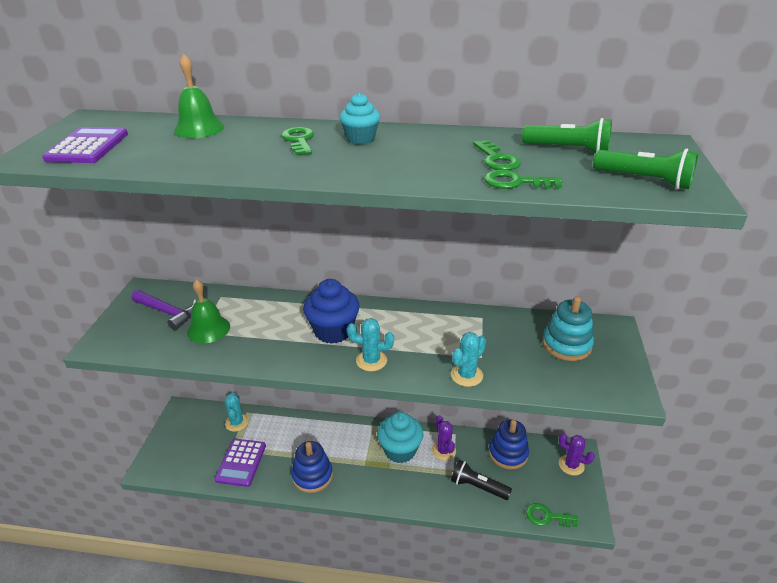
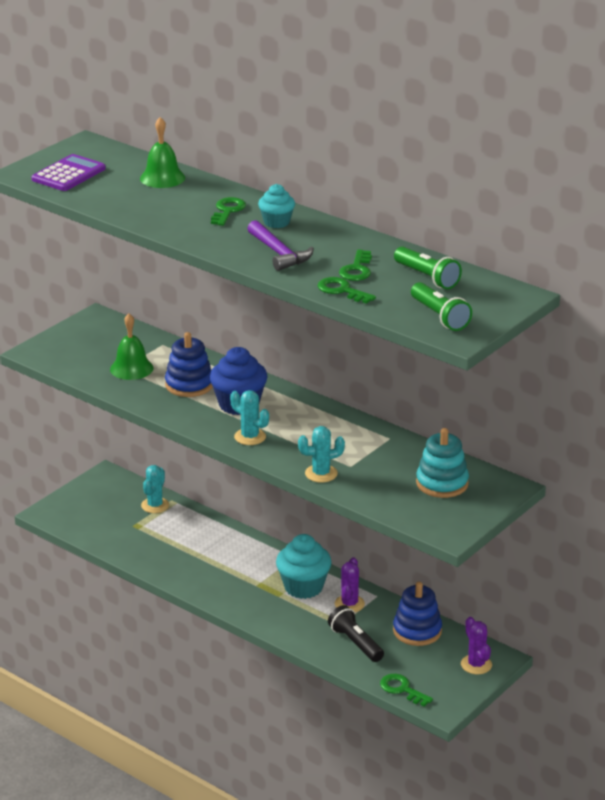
camera: 30 degrees right, 5 degrees down
purple hammer [132,290,197,330] -> purple hammer moved to [247,220,314,271]
purple calculator [215,439,266,487] -> none
blue stacking toy [291,441,333,493] -> blue stacking toy moved to [165,332,213,397]

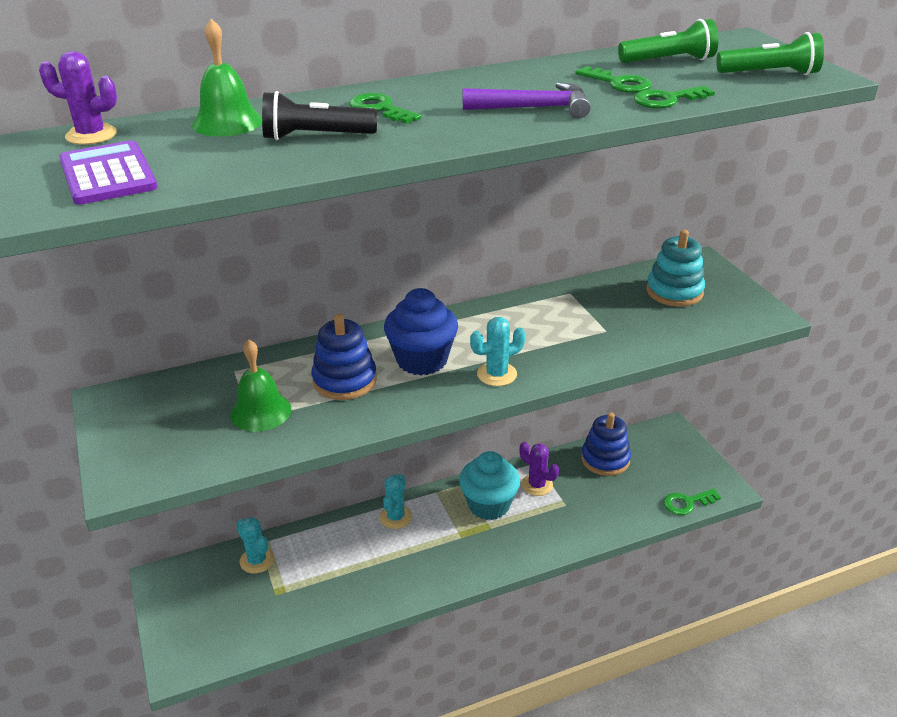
camera: 60 degrees left, 5 degrees up
turquoise cupcake [258,184,295,228] -> none
turquoise cactus [298,426,345,483] -> turquoise cactus moved to [380,474,412,529]
black flashlight [328,605,384,662] -> black flashlight moved to [262,91,377,140]
purple cactus [461,617,492,674] -> purple cactus moved to [39,51,117,145]

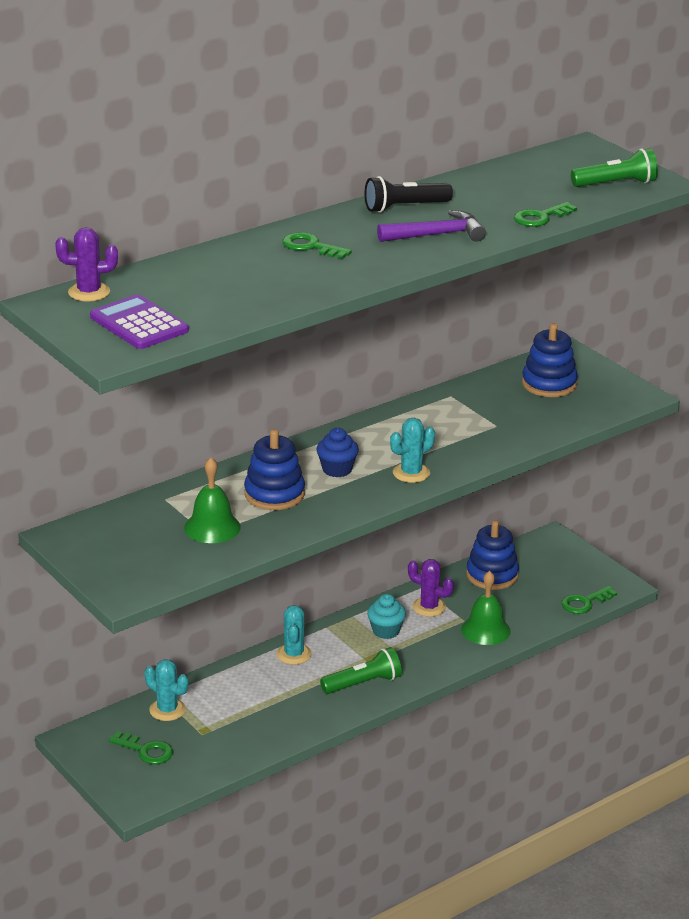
camera: 15 degrees left, 5 degrees down
green bell [192,18,262,137] -> green bell moved to [461,571,511,645]
black flashlight [262,91,377,140] -> black flashlight moved to [365,176,453,213]
blue cupcake [384,288,458,375] -> blue cupcake [317,428,359,477], size x0.61
turquoise cupcake [459,451,520,520] -> turquoise cupcake [367,594,406,639], size x0.61
green key [575,66,652,93] -> green key moved to [109,731,173,764]
green flashlight [618,19,718,63] -> green flashlight moved to [320,647,402,694]
turquoise stacking toy [646,230,705,307] -> blue stacking toy [522,323,578,397]

